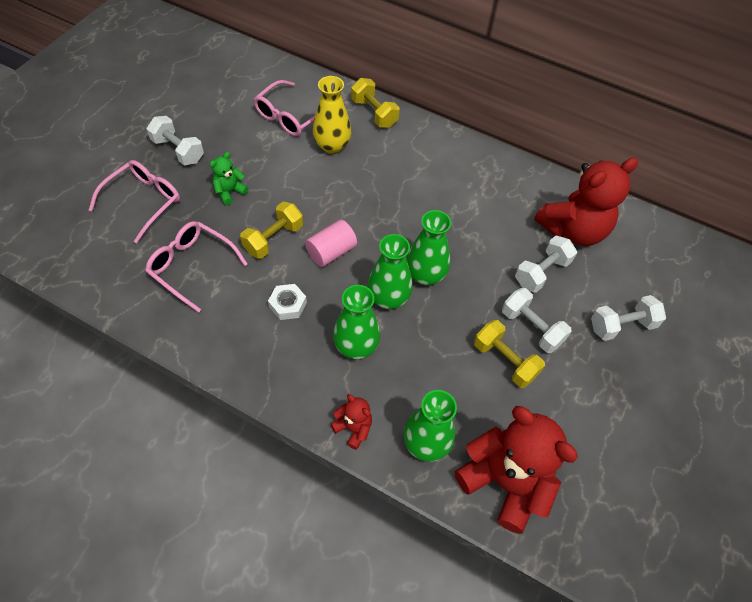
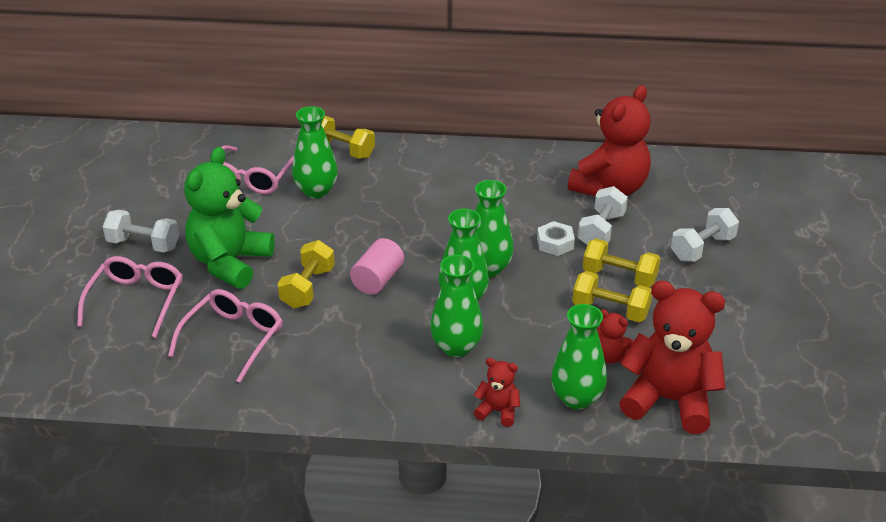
camera: 20 degrees left, 20 degrees down
pink glasses [145,221,248,313] -> pink glasses turned 105 degrees clockwise [168,289,282,383]
green teddy bear [210,152,248,205] -> green teddy bear [184,147,275,289], size x2.18
white nut [268,284,307,320] -> white nut moved to [537,221,575,256]
yellow vase [313,76,351,154] -> green vase [292,106,338,198]
white dumbbell [502,288,572,353] -> yellow dumbbell [583,238,660,287]
none -> red teddy bear [597,309,634,364]

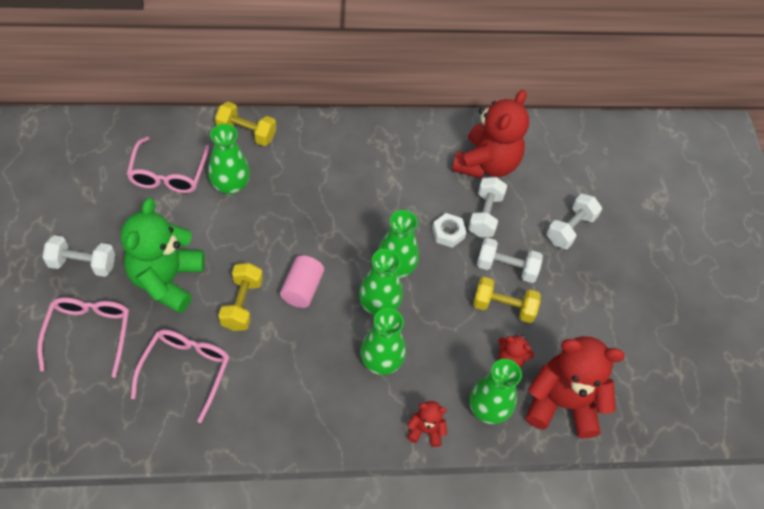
camera: 15 degrees left, 20 degrees up
yellow dumbbell [583,238,660,287] -> white dumbbell [477,238,543,283]

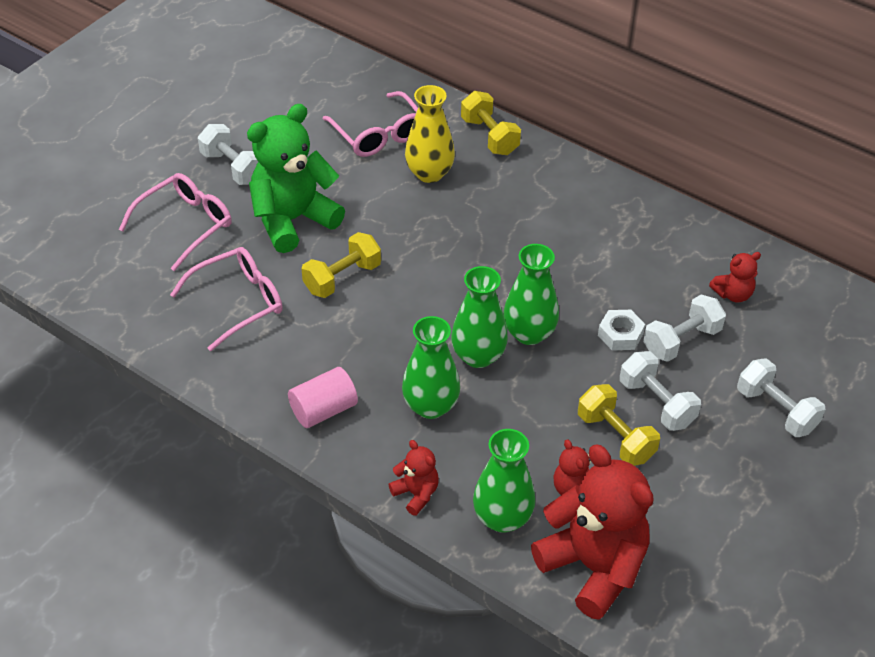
camera: 45 degrees right, 10 degrees down
pink glasses [126,137,209,193] -> pink glasses turned 75 degrees counterclockwise [323,91,418,157]
green vase [208,124,250,195] -> yellow vase [405,85,455,183]
pink cylinder [280,255,324,308] -> pink cylinder moved to [288,367,358,428]
red teddy bear [452,90,529,179] -> red teddy bear [709,252,761,302], size x0.46
white dumbbell [546,194,602,249] -> white dumbbell turned 60 degrees clockwise [737,358,826,437]

